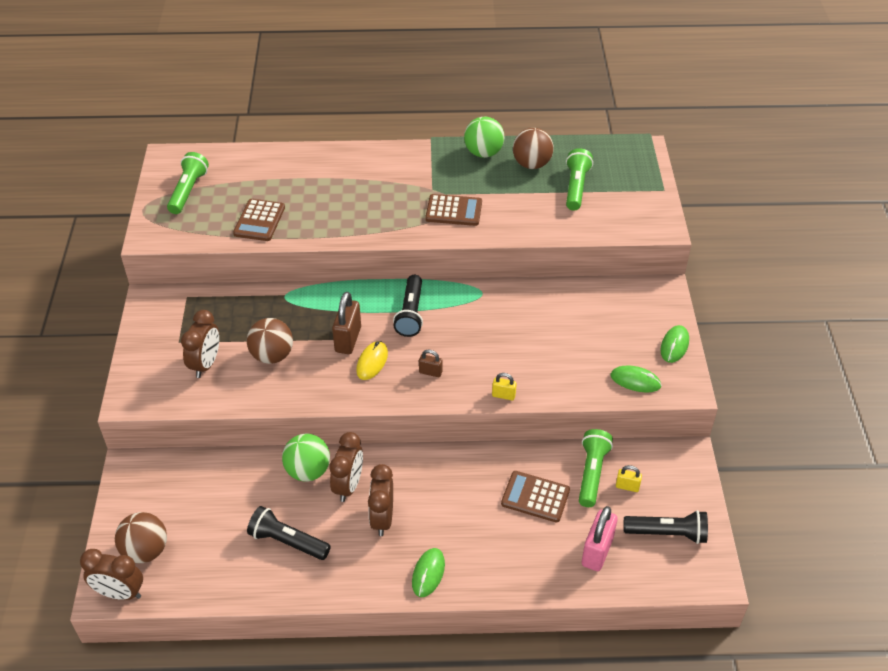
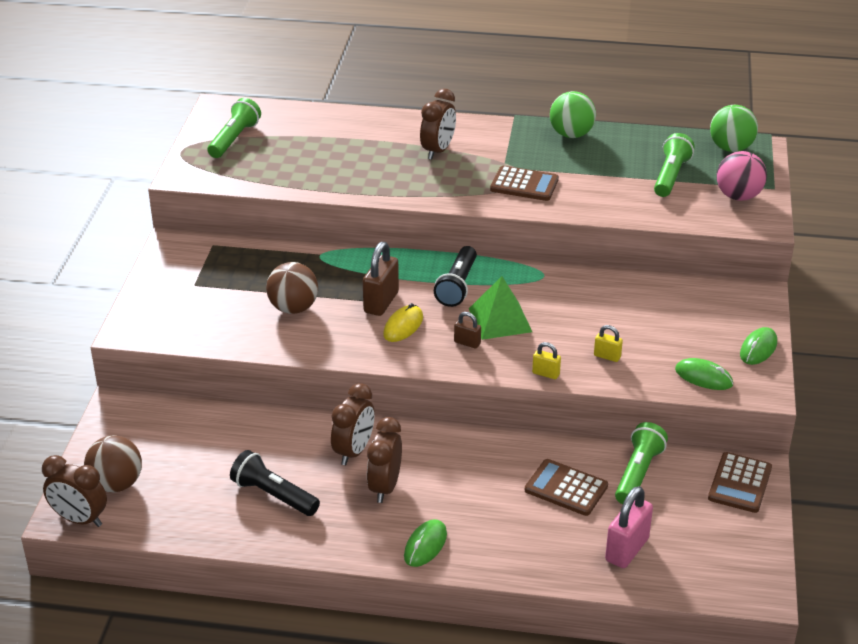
camera: 10 degrees right, 10 degrees down
brown clock [181,310,219,378] -> brown clock moved to [420,89,456,160]
brown calculator [233,199,285,241] -> brown calculator moved to [708,452,772,513]
green ball [282,434,330,482] -> green ball moved to [710,105,758,152]
brown ball [513,128,554,169] -> none
yellow padlock [616,465,642,492] -> yellow padlock moved to [594,325,623,362]
black flashlight [624,510,708,544] -> none
none -> green pyramid [469,276,532,340]
none -> pink ball [717,151,767,201]

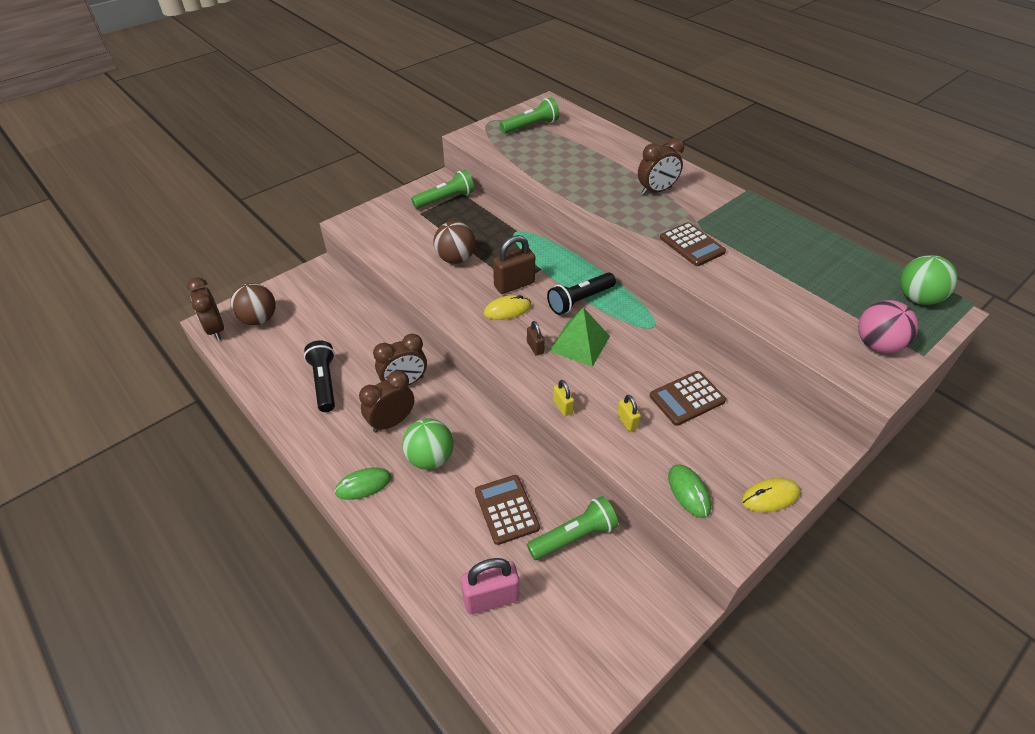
camera: 40 degrees right, 10 degrees up
green ball [550,91,596,138] -> green ball moved to [402,418,454,470]
green flashlight [654,133,695,197] -> green flashlight moved to [411,170,474,209]
brown calculator [708,452,772,513] -> brown calculator moved to [650,371,726,426]
green mouse [740,327,777,365] -> yellow mouse [741,478,800,512]

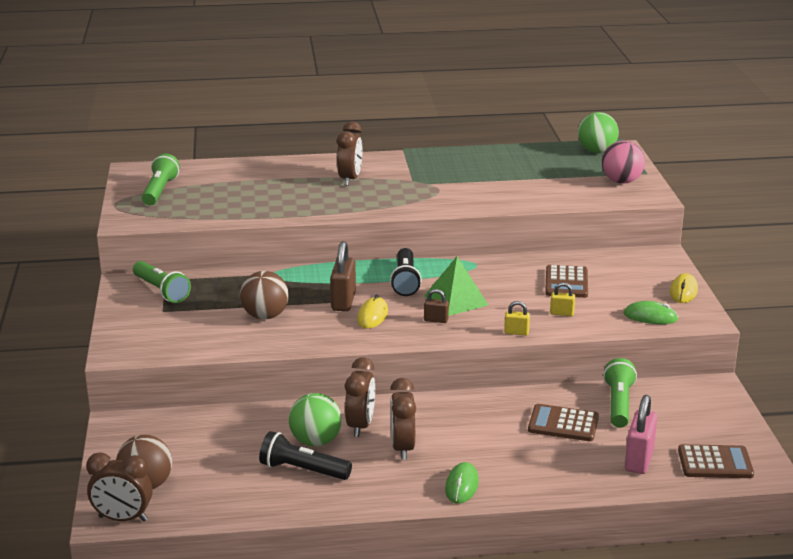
camera: 55 degrees left, 20 degrees down
green ball [402,418,454,470] -> green ball moved to [289,393,342,446]
green flashlight [411,170,474,209] -> green flashlight turned 135 degrees clockwise [133,261,191,303]
brown calculator [660,222,726,266] -> brown calculator moved to [678,444,754,478]

